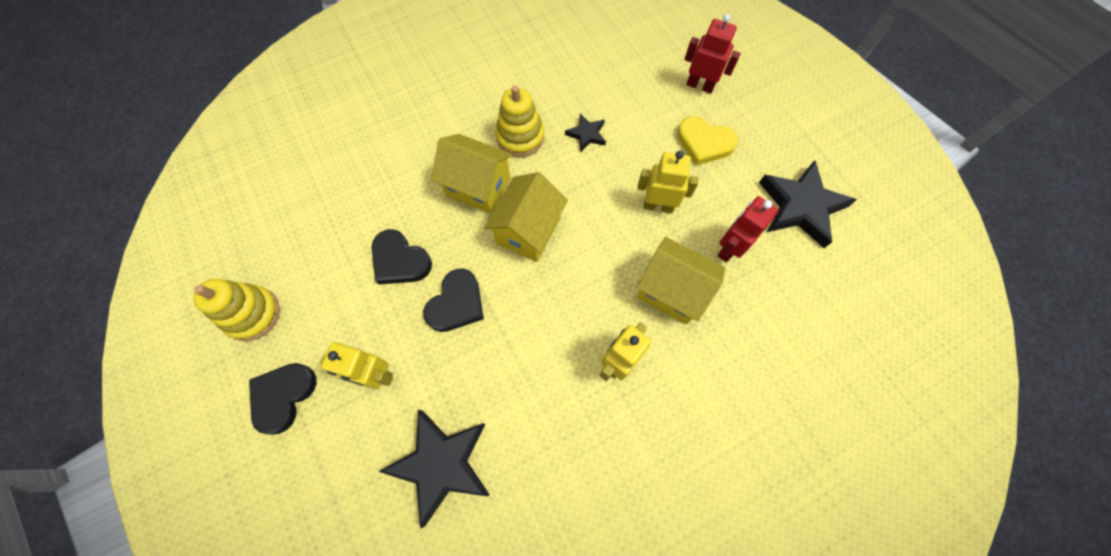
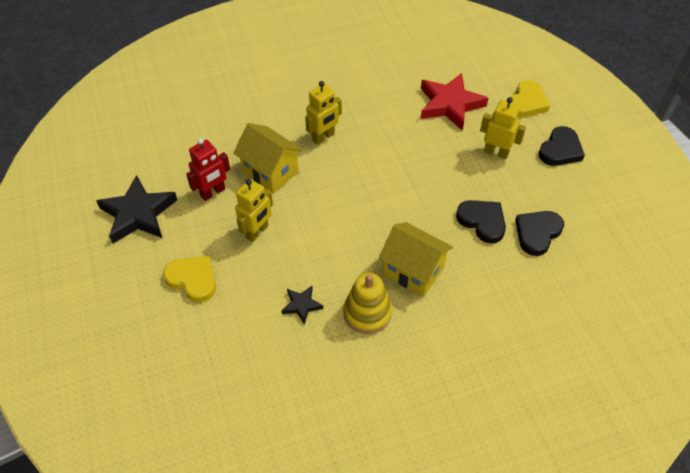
camera: 170 degrees left, 15 degrees down
yellow stacking toy [193,279,280,341] -> none
black star [378,409,490,529] -> red star [421,73,488,130]
black heart [424,269,484,332] -> black heart moved to [515,211,564,256]
yellow house [484,172,568,262] -> none
yellow robot [637,151,699,213] -> yellow robot turned 75 degrees counterclockwise [235,179,273,242]
red robot [684,14,741,94] -> none
none -> yellow heart [511,80,550,118]

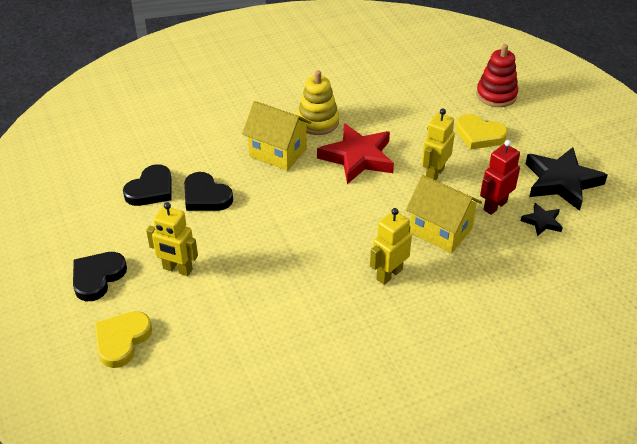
camera: 175 degrees right, 10 degrees down
black star [282,286,323,325] -> black star moved to [520,203,563,236]
red star [421,73,488,130] -> red star moved to [317,123,394,184]
none -> red stacking toy [476,44,518,107]

